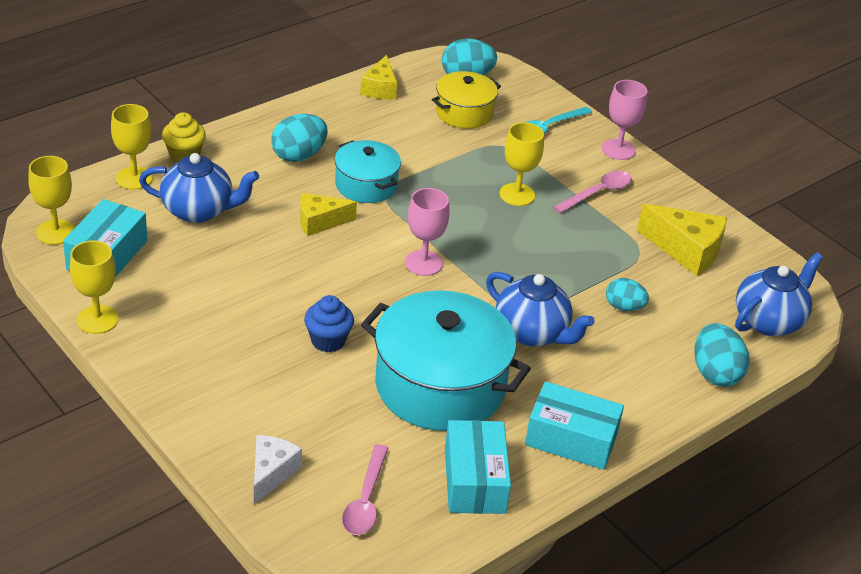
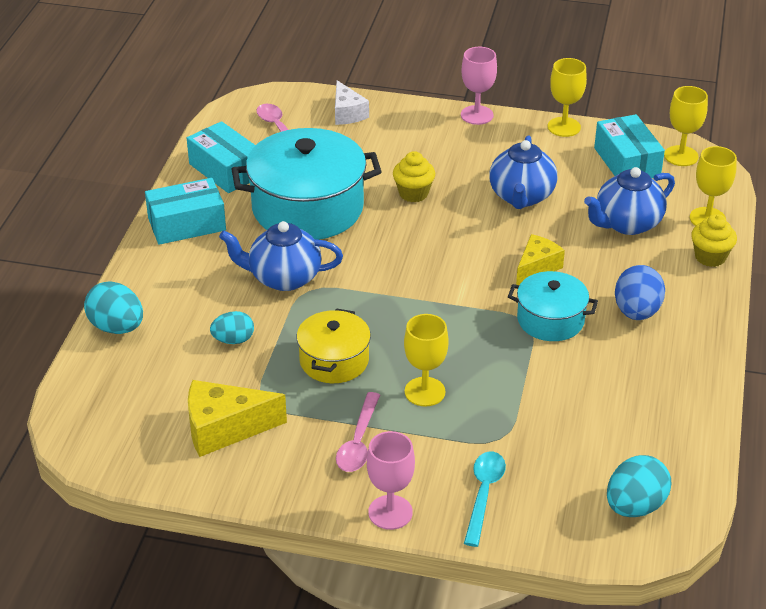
camera: 145 degrees right, 0 degrees up
turquoise egg [271,114,328,162] -> blue egg [615,265,665,320]
blue cupcake [304,295,354,353] -> yellow cupcake [393,151,435,202]
yellow cheese [360,55,397,99] -> none
pink goblet [405,188,450,276] -> pink goblet moved to [461,47,497,125]
yellow pot [432,71,501,129] -> yellow pot moved to [297,308,371,383]
blue teapot [735,252,823,336] -> blue teapot moved to [489,135,557,209]

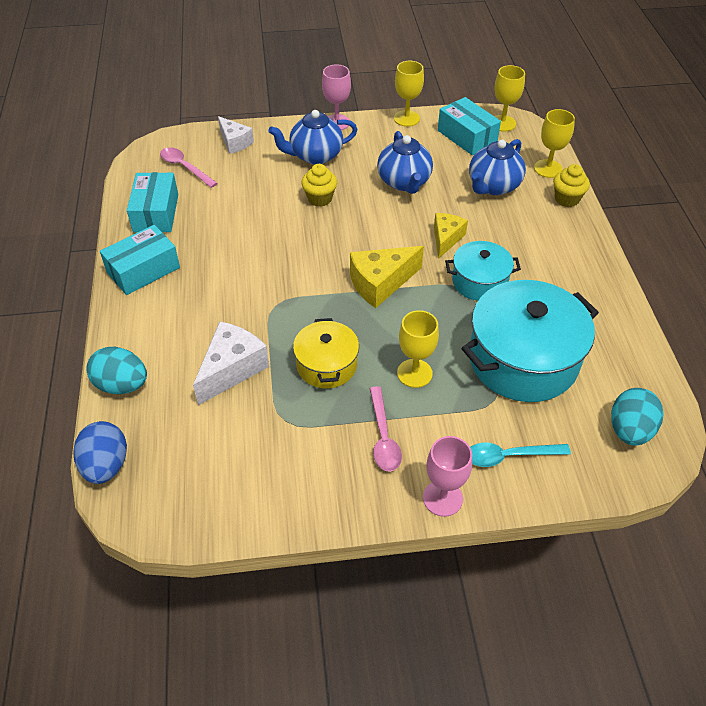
camera: 20 degrees left, 10 degrees up
turquoise box [187,121,256,193] -> turquoise box turned 60 degrees clockwise [127,172,178,233]
yellow cheese [188,380,287,457] -> yellow cheese moved to [350,246,424,308]
turquoise egg [210,311,254,344] -> white cheese [193,321,269,405]
blue teapot [219,221,343,291] -> blue teapot moved to [268,110,358,165]
turquoise pot [232,128,382,240] -> turquoise pot moved to [462,280,599,402]
turquoise spoon [464,452,506,547] -> turquoise spoon turned 90 degrees counterclockwise [470,443,571,467]
blue egg [615,265,665,320] -> blue egg moved to [73,421,127,484]

